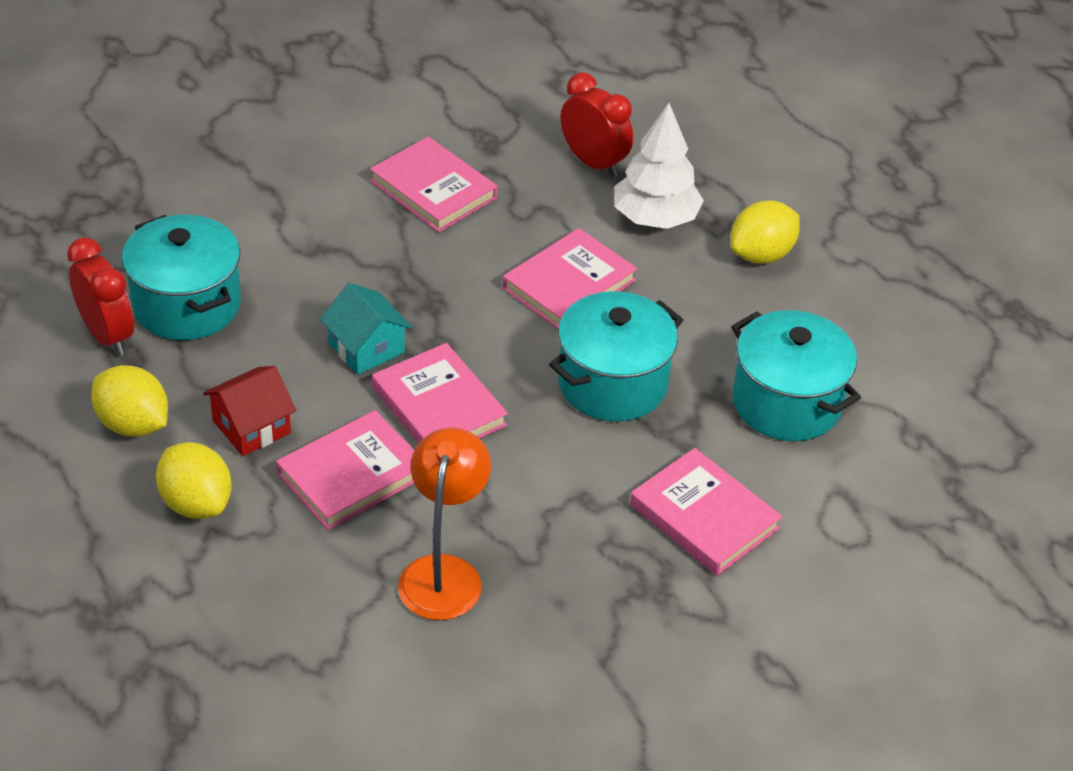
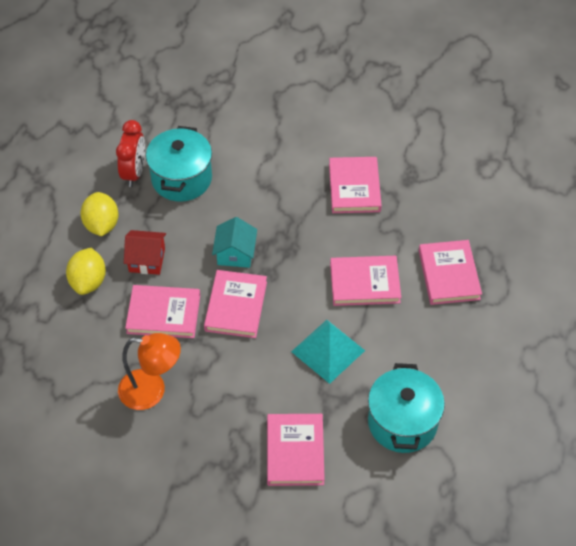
camera: 45 degrees right, 10 degrees up
orange lamp [398,427,491,620] -> orange lamp turned 45 degrees clockwise [118,333,181,410]
turquoise pot [549,291,683,421] -> turquoise pyramid [291,320,365,384]
red clock [560,72,633,177] -> none
white tree [614,103,704,229] -> pink book [419,240,482,305]
yellow lemon [731,200,800,264] -> none

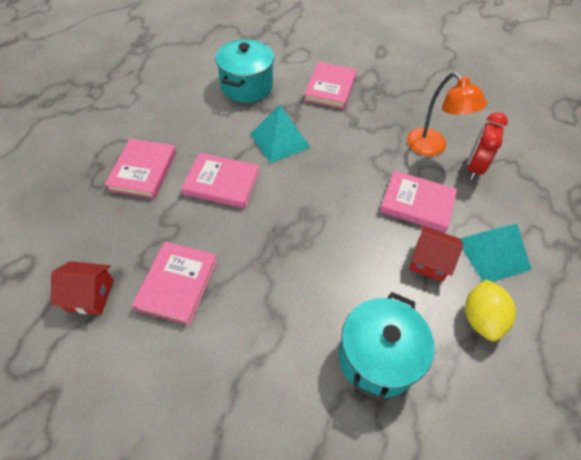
camera: 165 degrees left, 0 degrees up
yellow lemon [66,248,106,295] -> turquoise pyramid [460,224,532,282]
red clock [116,120,145,187] -> red clock moved to [467,112,508,180]
orange lamp [118,333,181,410] -> orange lamp turned 150 degrees counterclockwise [407,72,487,156]
pink book [204,270,267,338] -> none
turquoise house [212,217,257,268] -> none
none -> red house [51,261,114,315]

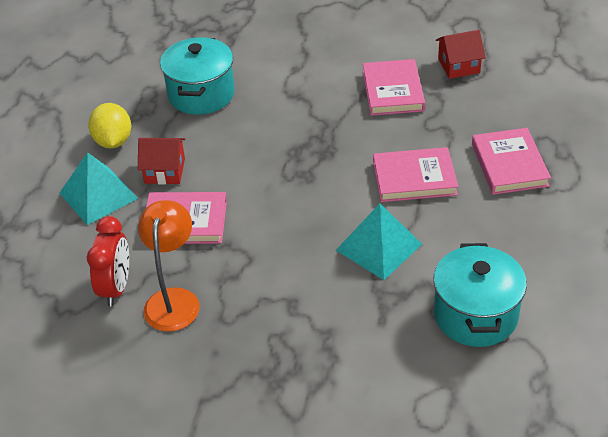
camera: 165 degrees right, 10 degrees down
pink book [304,62,357,110] -> none
orange lamp [407,72,487,156] -> orange lamp turned 60 degrees clockwise [138,200,199,332]

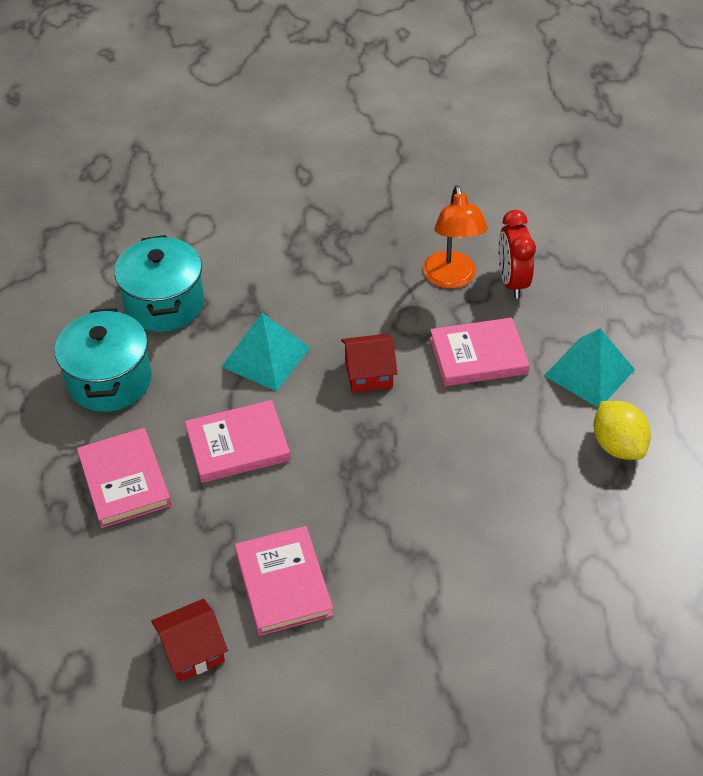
camera: 165 degrees right, 5 degrees up
red house [138,138,185,184] -> red house moved to [341,334,397,393]
turquoise pot [160,37,235,115] -> turquoise pot moved to [55,308,152,412]

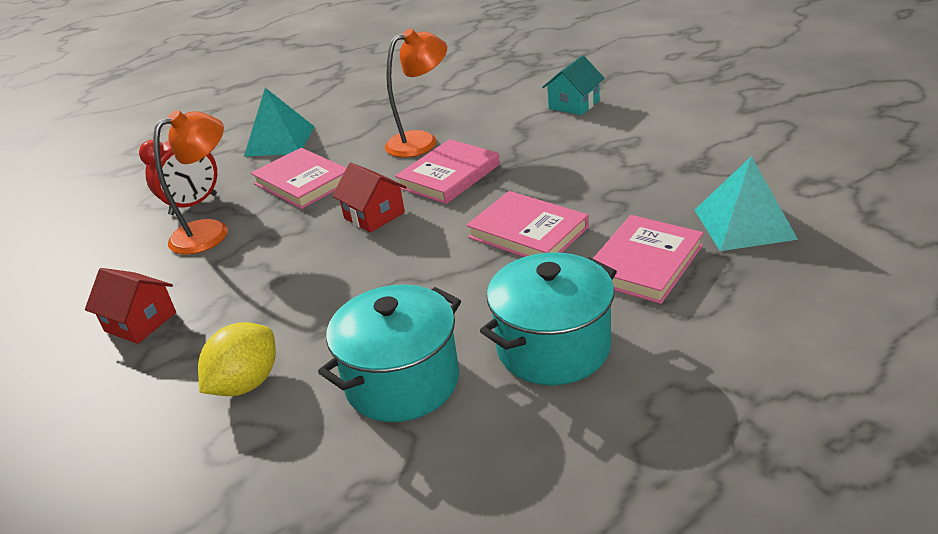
camera: 120 degrees left, 15 degrees down
red house [151,599,228,682] -> red house moved to [85,268,176,344]
turquoise pyramid [221,313,310,391] -> turquoise pyramid moved to [695,156,798,251]
pink book [235,526,333,636] -> pink book moved to [395,139,500,204]
yellow lemon [594,401,651,460] -> yellow lemon moved to [198,322,276,396]
none -> orange lamp [385,28,447,158]
none -> turquoise house [542,55,605,115]

